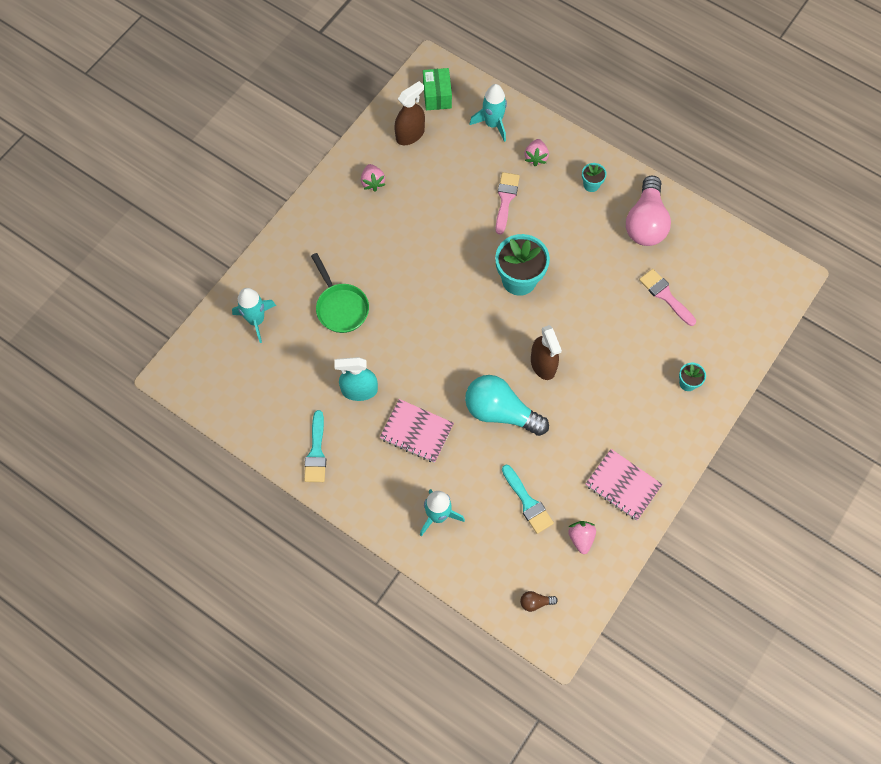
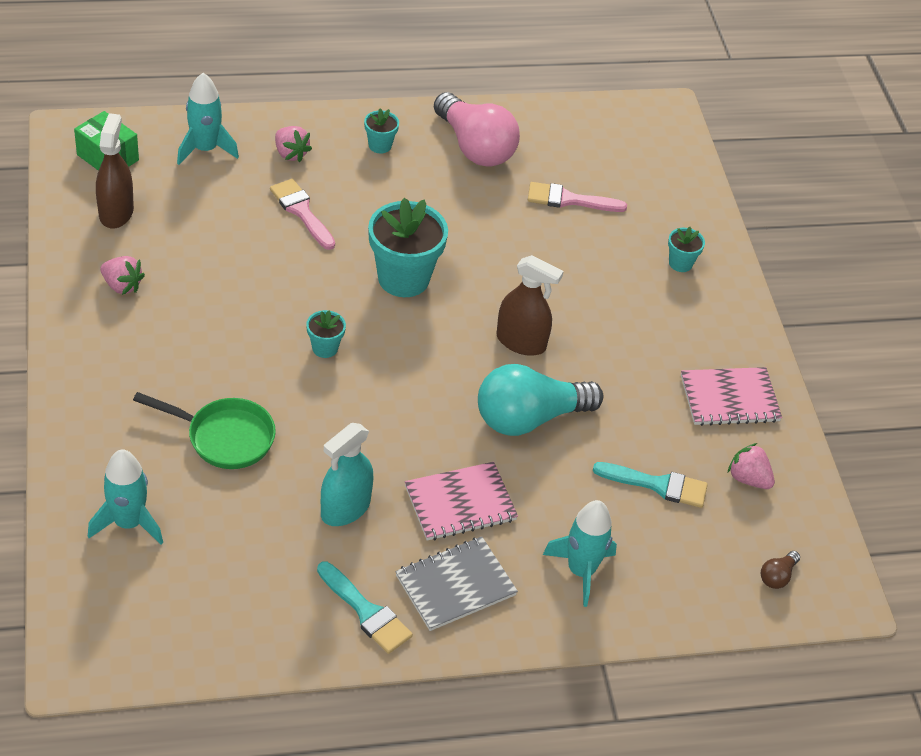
camera: 50 degrees left, 20 degrees down
none -> turquoise flower pot [306,310,346,358]
none -> grey notebook [395,537,518,631]

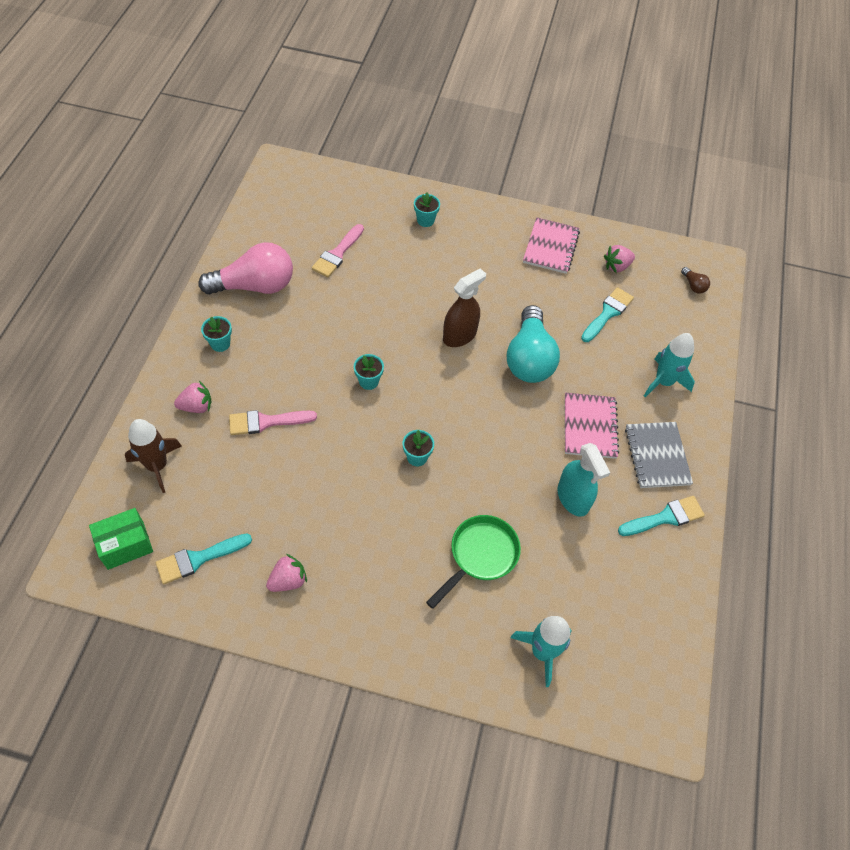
camera: 65 degrees left, 10 degrees up
brown spray bottle [96,113,134,228] -> turquoise brush [156,534,252,584]
turquoise rocket [177,73,239,165] -> brown rocket [125,419,182,493]
turquoise flower pot [368,198,448,297] -> turquoise flower pot [354,354,384,390], size x0.48

